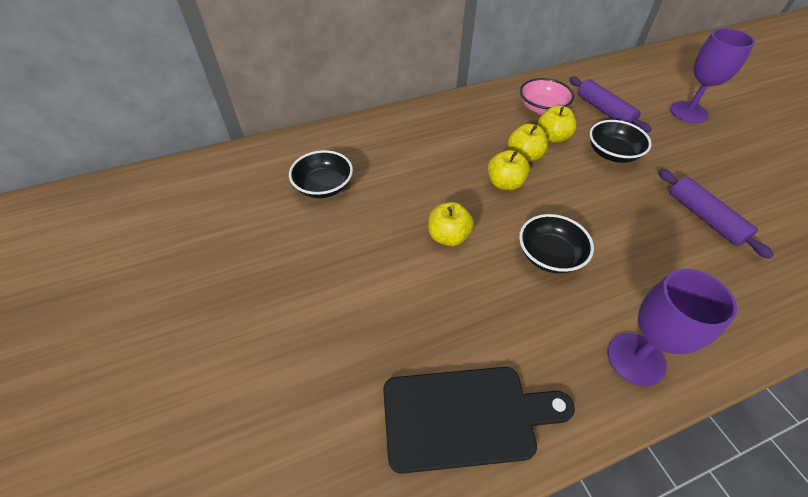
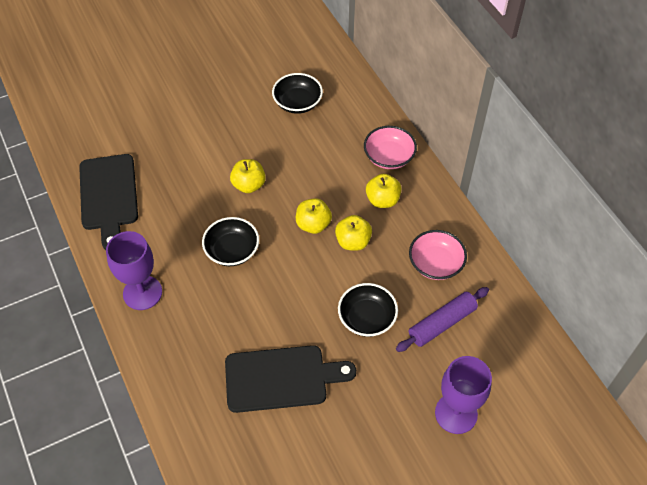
camera: 85 degrees right, 5 degrees up
yellow apple [538,105,576,143] -> yellow apple moved to [366,174,401,208]
purple rolling pin [658,169,774,259] -> black cutting board [225,345,356,413]
none -> pink bowl [364,126,417,169]

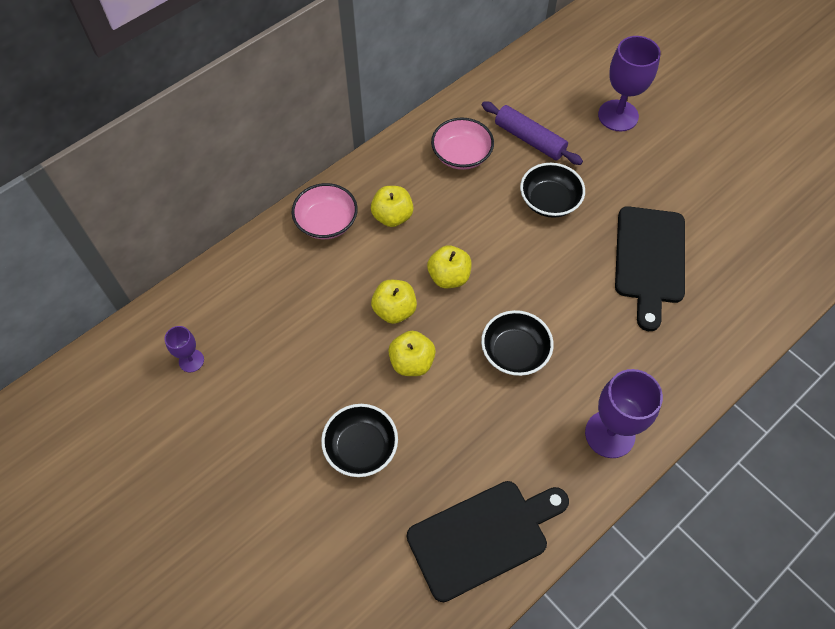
camera: 105 degrees left, 5 degrees up
black cutting board [225,345,356,413] -> black cutting board turned 150 degrees counterclockwise [615,206,685,331]
black bowl [272,73,323,114] -> black bowl moved to [321,404,398,477]
yellow apple [335,215,372,251] -> yellow apple moved to [371,280,417,324]
none -> purple goblet [164,326,204,372]

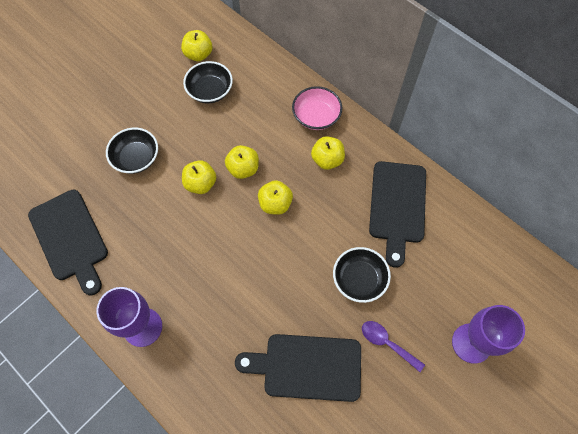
camera: 85 degrees right, 5 degrees up
purple goblet [164,326,204,372] -> yellow apple [181,30,212,61]
pink bowl [431,118,494,170] -> black cutting board [369,161,426,268]
black bowl [481,310,554,376] -> black bowl moved to [183,61,233,103]
purple rolling pin [482,101,583,165] -> none
none -> purple spoon [362,321,425,372]

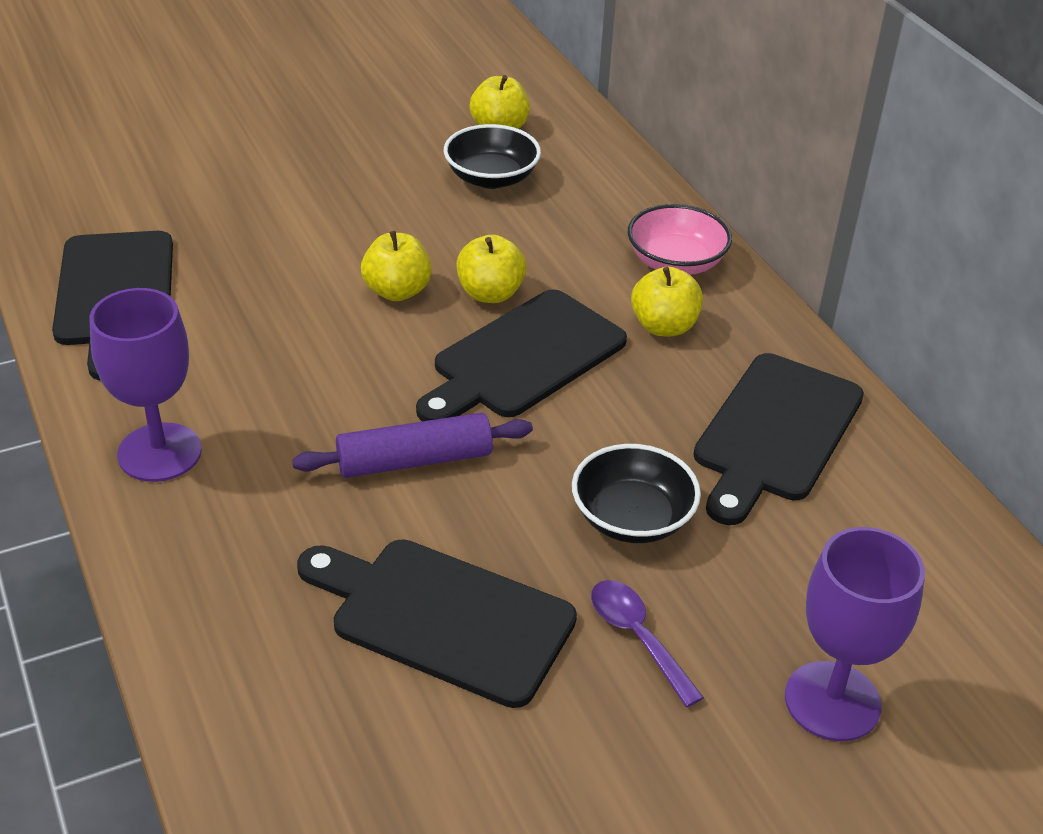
camera: 20 degrees right, 25 degrees down
black bowl [106,128,158,174] -> none
yellow apple [258,180,293,215] -> black cutting board [416,289,627,421]
none -> purple rolling pin [292,413,533,478]

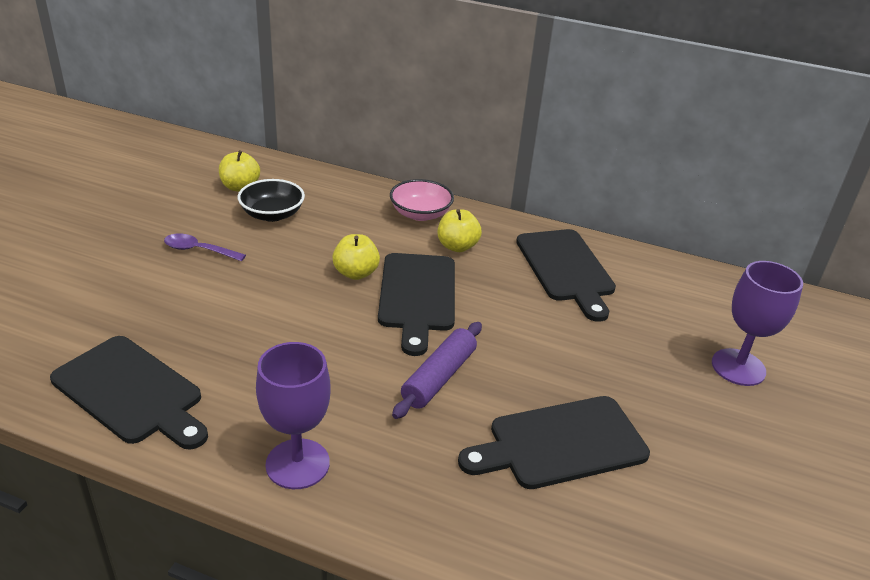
camera: 45 degrees left, 5 degrees down
yellow apple [361,231,432,301] -> none
black bowl [572,444,701,543] -> none
purple spoon [591,580,704,707] -> purple spoon moved to [164,234,246,261]

